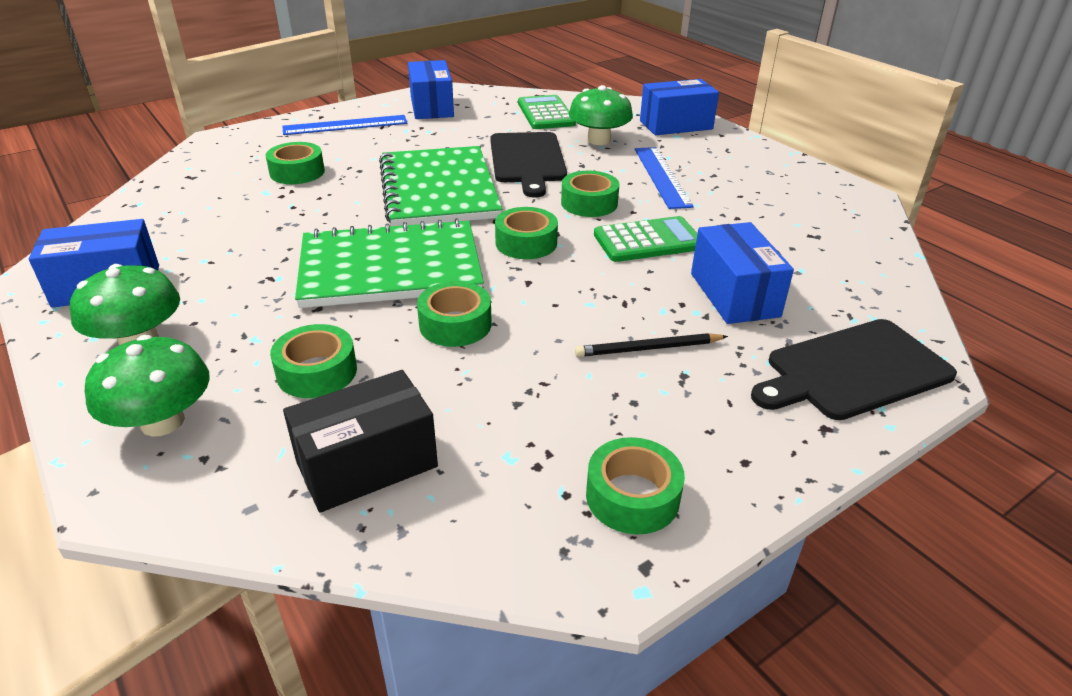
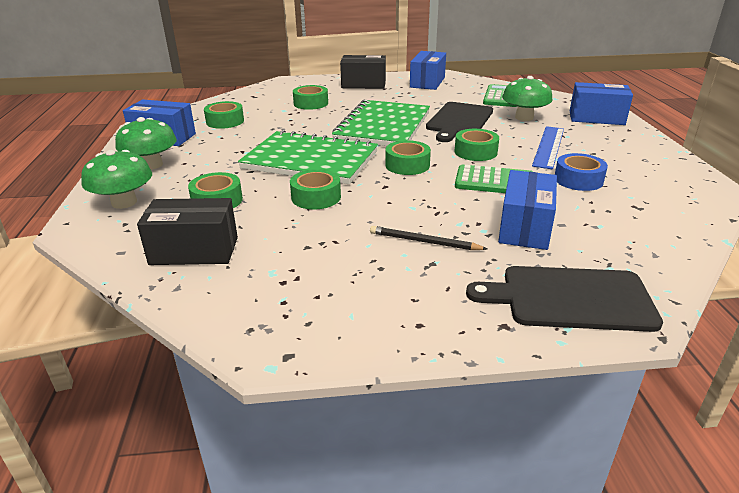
camera: 30 degrees right, 5 degrees down
blue ruler [283,115,408,135] -> black box [340,55,386,89]
green tape [586,437,685,534] -> green tape moved to [204,101,244,129]
none -> blue tape [555,153,608,191]

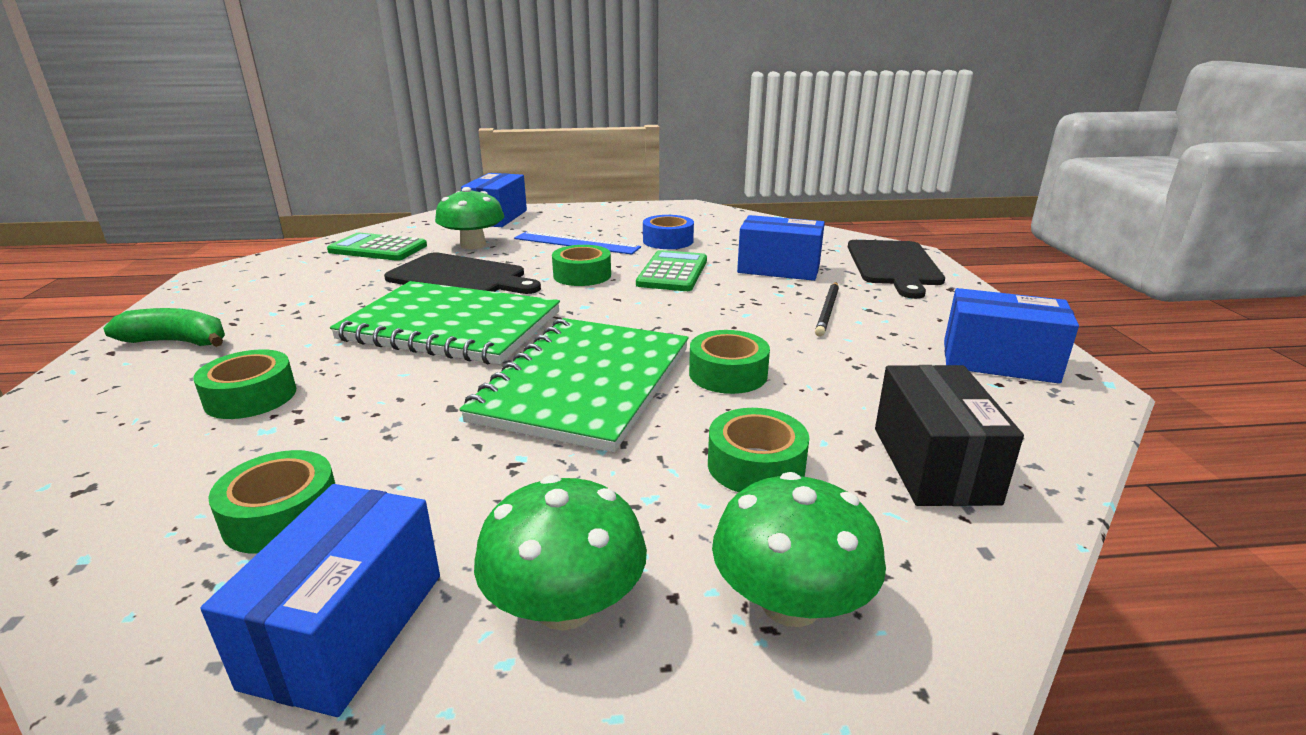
camera: 90 degrees left, 5 degrees down
black box [340,55,386,89] -> green banana [103,308,225,347]
green tape [385,140,431,175] -> none
blue box [410,51,446,90] -> blue box moved to [944,288,1079,384]

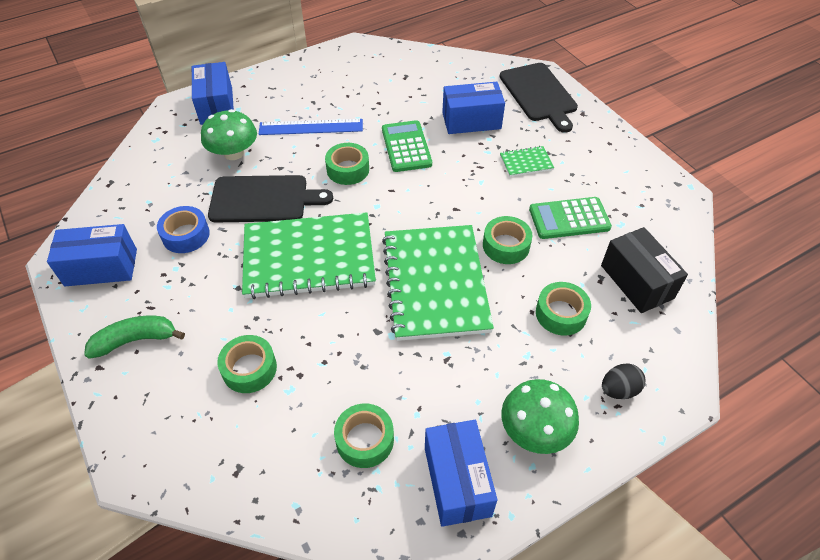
camera: 25 degrees left, 25 degrees up
green calculator [327,233,427,261] -> green calculator moved to [529,197,612,239]
blue tape [643,215,694,249] -> blue tape moved to [157,206,210,253]
green mushroom [712,472,886,627] -> black egg [602,364,645,399]
black pencil [815,282,839,337] -> green notebook [500,146,554,177]
blue box [944,288,1079,384] -> blue box moved to [47,224,137,286]

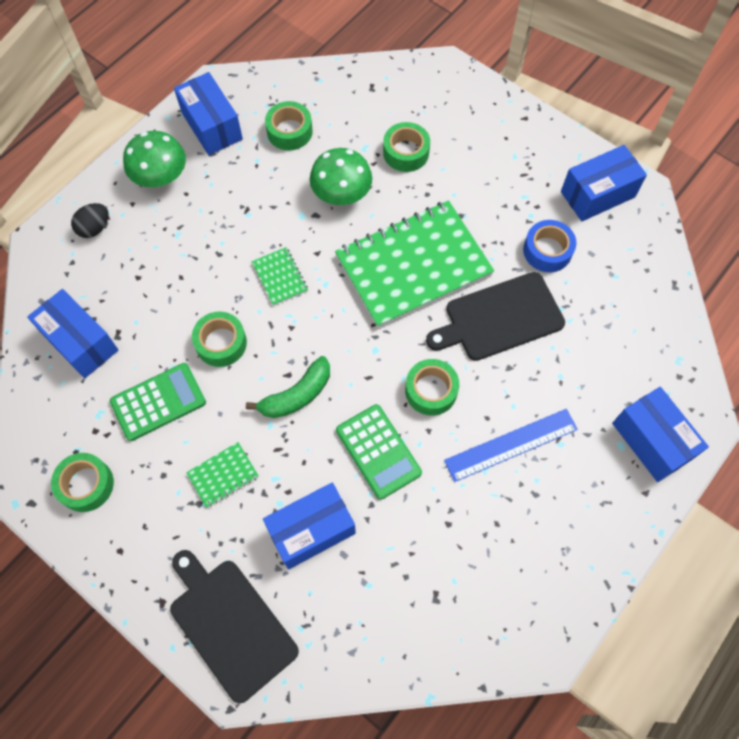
camera: 160 degrees right, 15 degrees up
green banana [84,316,185,359] -> green banana moved to [246,356,330,418]
green mushroom [201,109,257,160] -> green mushroom moved to [310,148,372,205]
green notebook [382,225,494,341] -> green notebook [252,247,308,306], size x0.41
green tape [536,282,591,336] -> green tape moved to [51,453,114,512]
black box [601,227,688,313] -> blue box [27,289,118,378]

